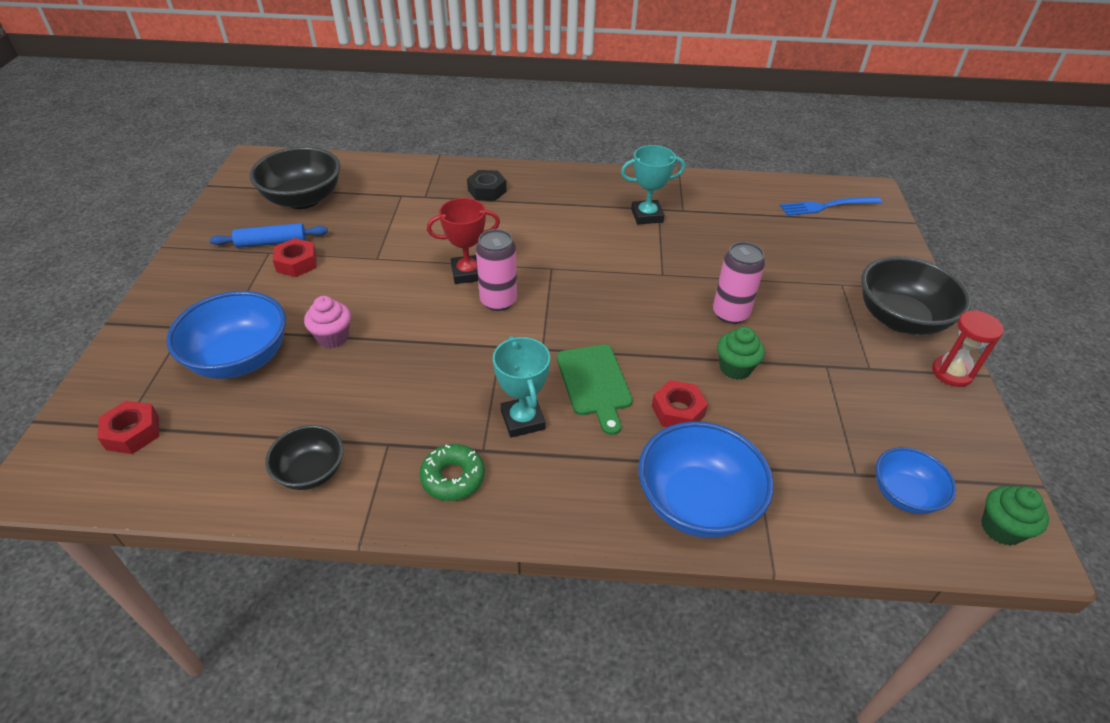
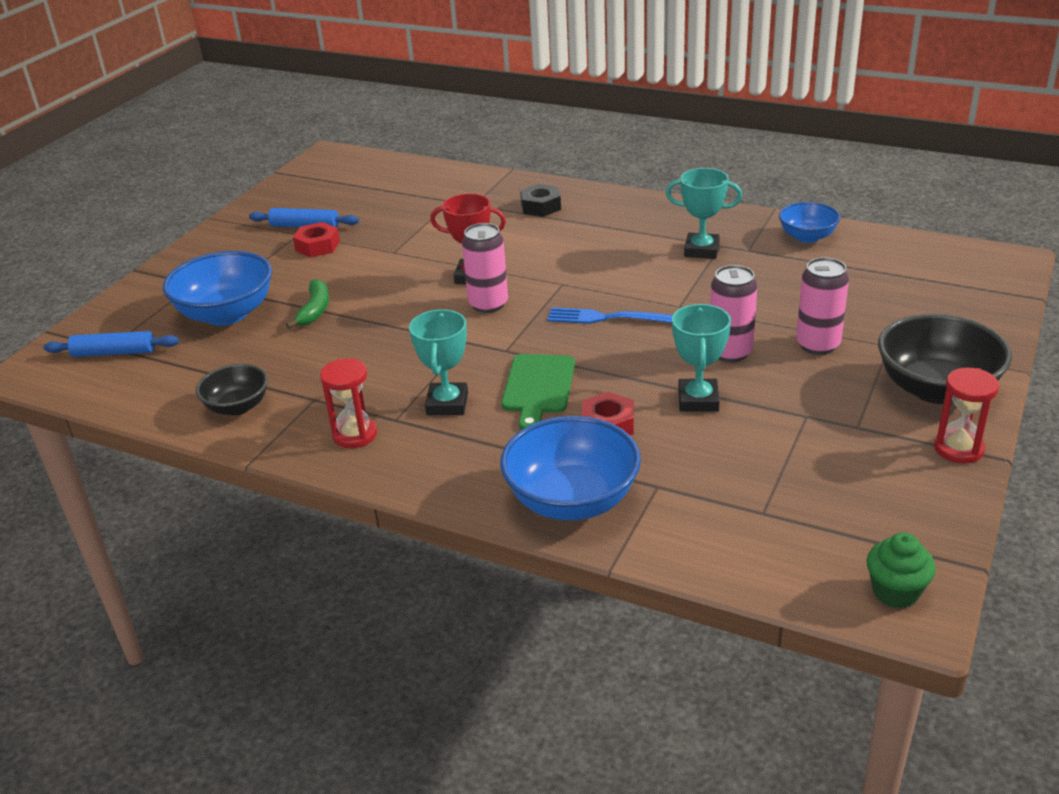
camera: 25 degrees right, 10 degrees down
red nut [97,401,159,454] -> blue rolling pin [44,331,179,357]
black bowl [249,147,341,209] -> none
pink cupcake [304,296,351,348] -> green banana [286,279,329,329]
green donut [419,444,485,501] -> red hourglass [320,358,377,448]
green cupcake [717,327,765,380] -> turquoise trophy [672,304,731,412]
blue fork [780,196,882,216] -> blue fork moved to [547,307,673,324]
blue bowl [876,447,956,514] -> blue bowl moved to [779,202,840,243]
none -> pink can [796,257,849,355]

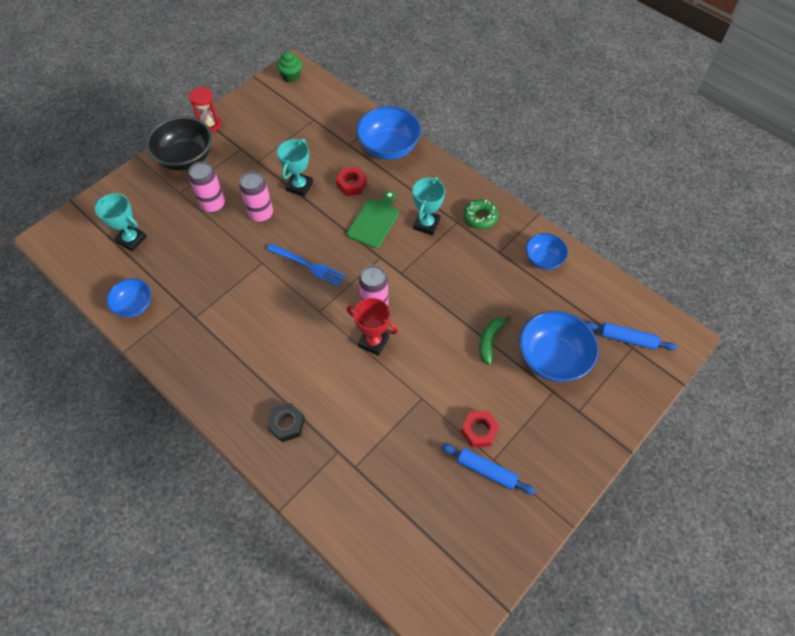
camera: 165 degrees left, 25 degrees up
black bowl [196,364,268,416] -> blue bowl [526,233,568,270]
red hourglass [320,358,377,448] -> green donut [463,199,498,229]
turquoise trophy [666,168,742,259] -> turquoise trophy moved to [95,193,147,252]

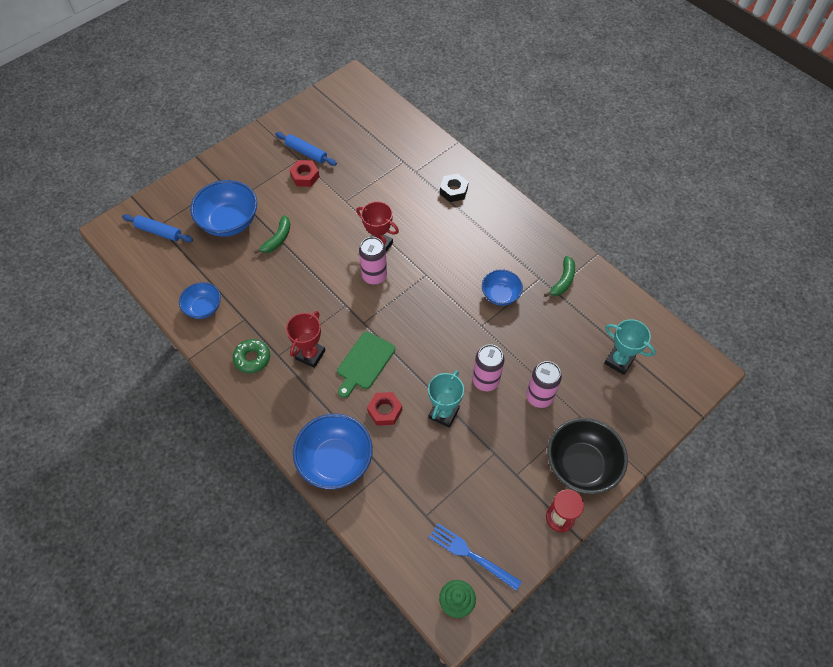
camera: 175 degrees left, 0 degrees up
blue bowl [106,278,151,317] -> blue bowl moved to [482,269,523,306]
blue fork [267,243,346,287] -> blue fork moved to [429,523,522,591]
turquoise trophy [412,177,445,235] -> red trophy [286,311,325,368]
none -> green banana [544,256,575,297]

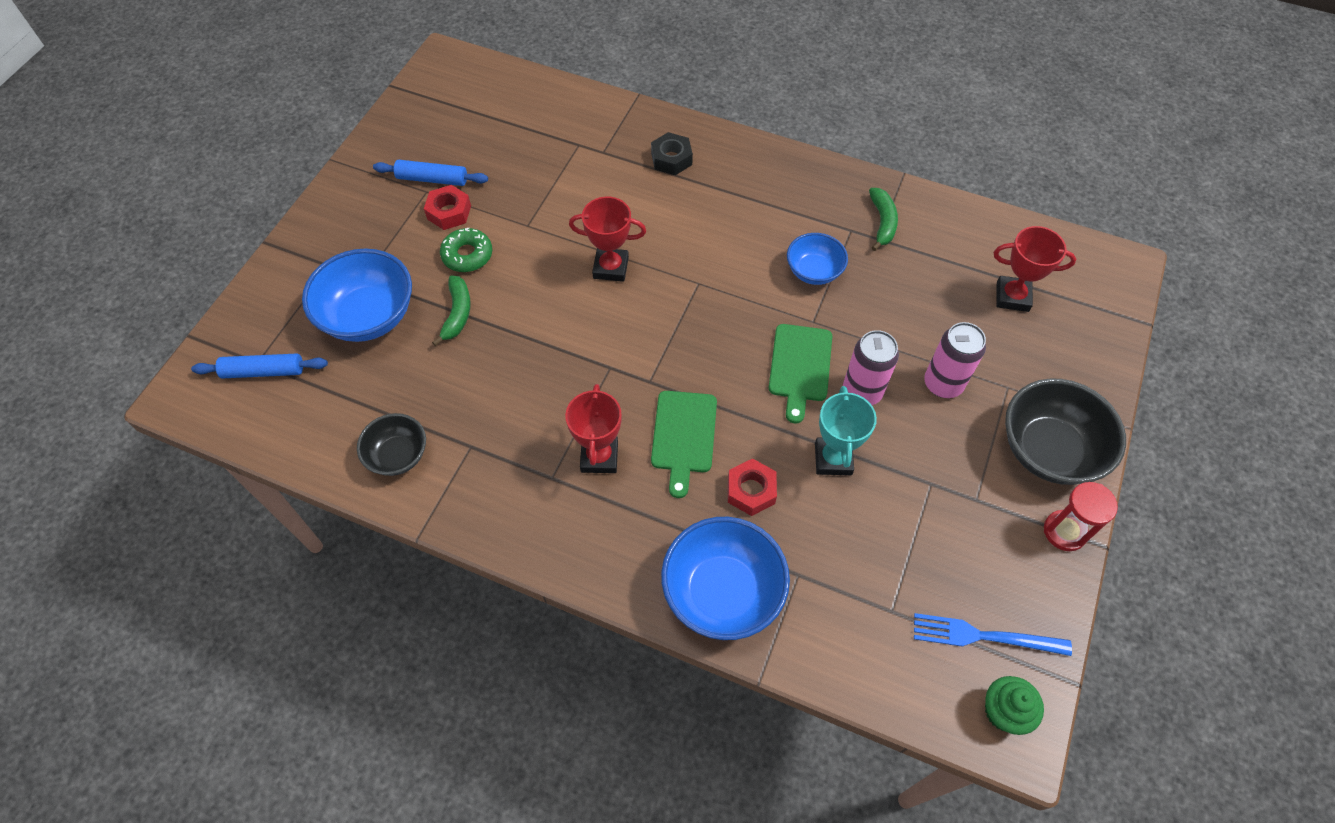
camera: 25 degrees left, 0 degrees up
blue bowl [179,282,221,319] -> black bowl [357,413,426,476]
green donut [233,339,270,373] -> green donut moved to [440,228,492,272]
pink can [359,237,387,285] -> none
turquoise trophy [604,319,656,375] -> red trophy [994,226,1076,312]
none -> green cutting board [769,324,832,423]

